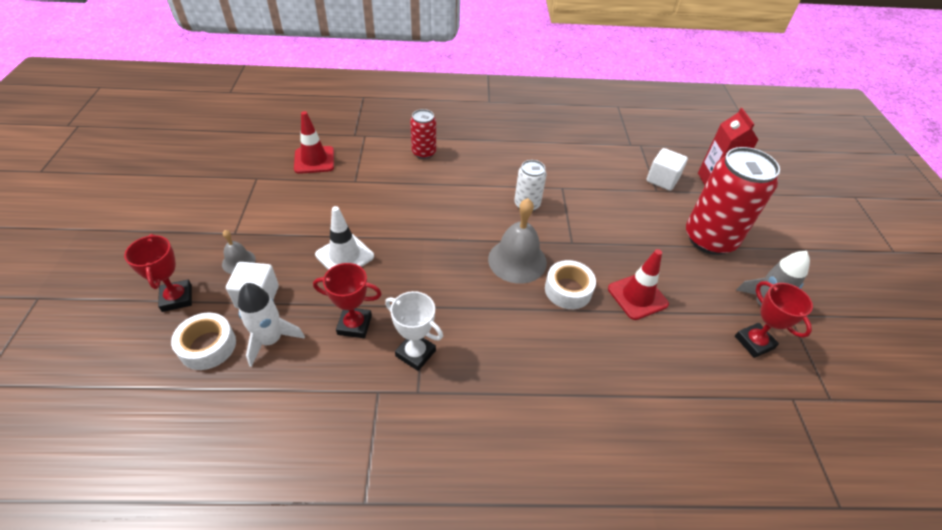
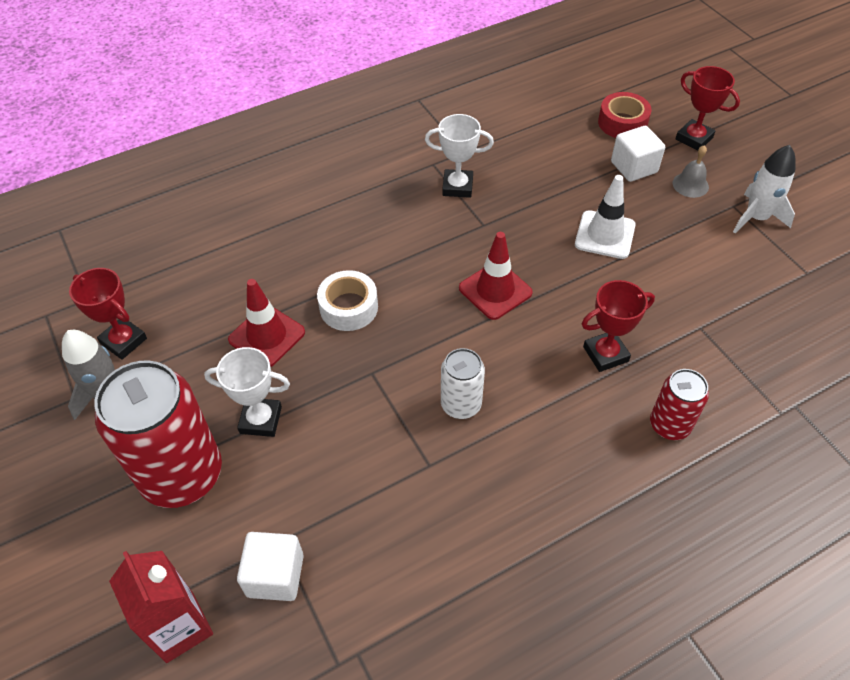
camera: 155 degrees right, 5 degrees up
white tape [171,313,236,370] -> red tape [598,92,652,138]
white rocket [238,283,305,367] -> white rocket moved to [733,145,796,233]
red traffic cone [294,111,334,174] -> red traffic cone moved to [459,232,533,320]
red trophy [313,263,382,338] -> red trophy moved to [582,280,655,372]
grey bell [488,198,547,284] -> none
none -> white trophy [204,347,290,437]

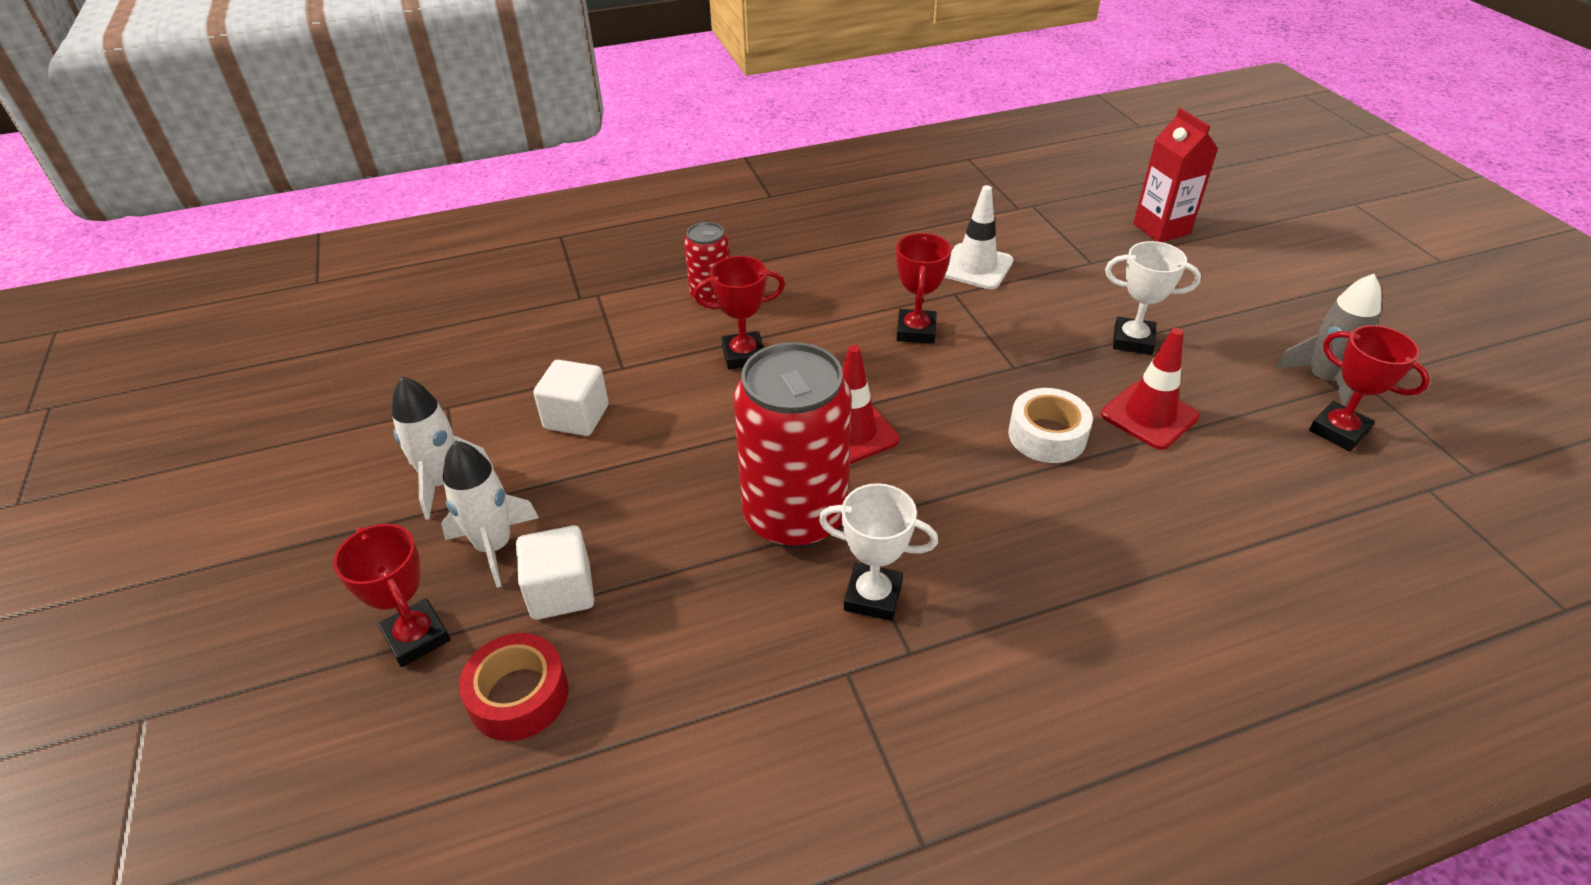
camera: 170 degrees left, 10 degrees down
red can [95,361,222,508] -> red can moved to [733,342,852,549]
white cube [237,532,304,601] -> white cube moved to [533,360,609,436]
white can [441,348,485,419] -> red trophy [896,233,952,344]
white traffic cone [575,175,635,259] -> white traffic cone moved to [944,185,1014,289]
grey bell [673,145,709,198] -> white rocket [441,441,539,588]

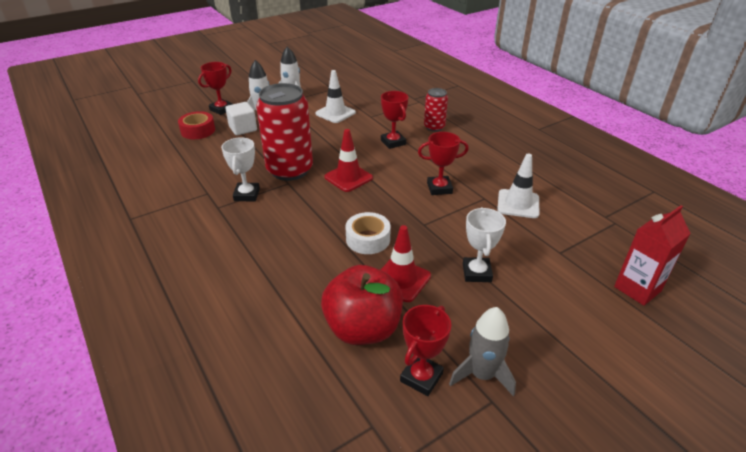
camera: 75 degrees right, 5 degrees down
white cube [533,360,609,436] -> white traffic cone [315,70,356,123]
none -> red apple [321,265,403,345]

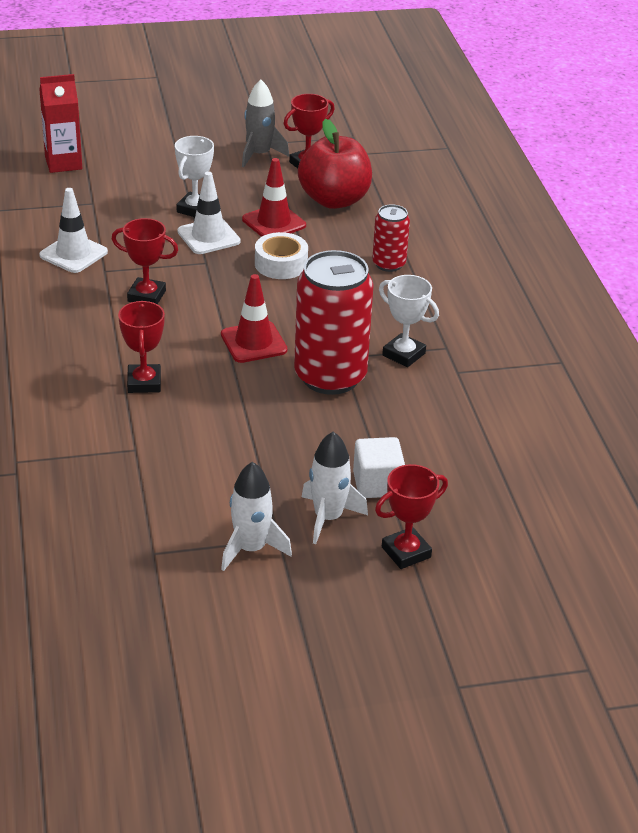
camera: 160 degrees left, 0 degrees up
red tape [178,111,215,139] -> none
white trophy [221,137,260,201] -> white trophy turned 75 degrees counterclockwise [379,275,439,367]
white traffic cone [315,70,356,123] -> white traffic cone moved to [177,171,241,254]
red can [424,88,448,132] -> red can moved to [372,204,410,272]

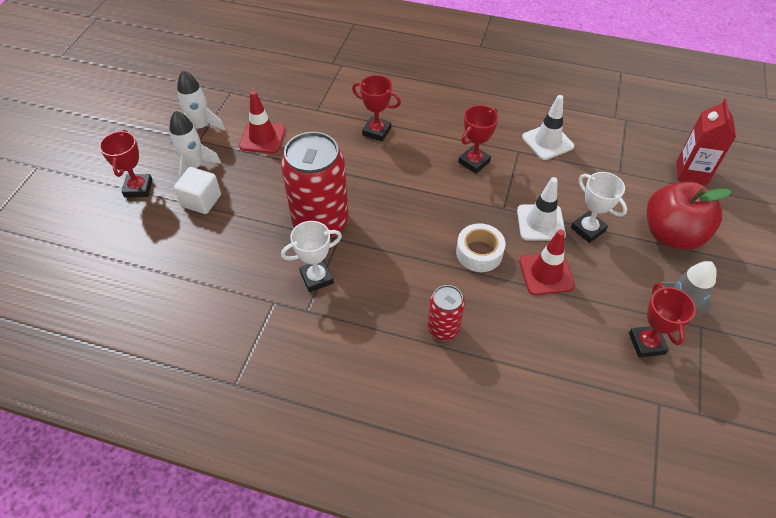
camera: 120 degrees right, 15 degrees up
red traffic cone [221,274,288,363] -> red traffic cone moved to [239,91,286,153]
red apple [298,119,372,209] -> red apple moved to [647,182,732,250]

